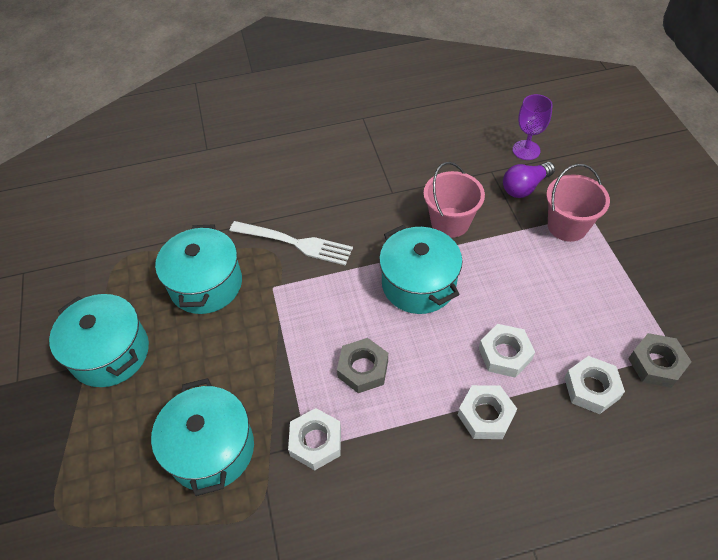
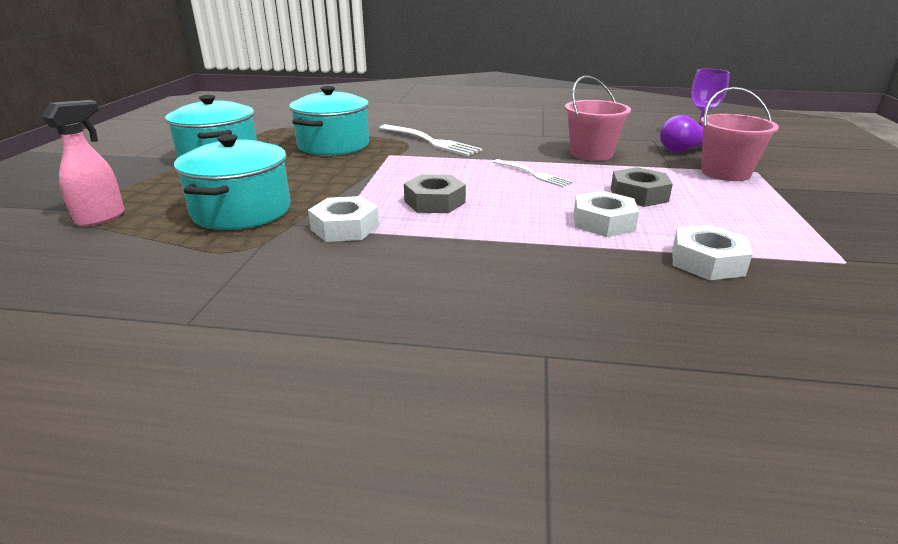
camera: 20 degrees right, 25 degrees down
turquoise pot [379,225,462,314] -> white fork [493,159,573,187]
white nut [458,385,517,439] -> none
grey nut [628,333,692,388] -> grey nut moved to [611,167,673,207]
none -> pink spray bottle [42,100,125,227]

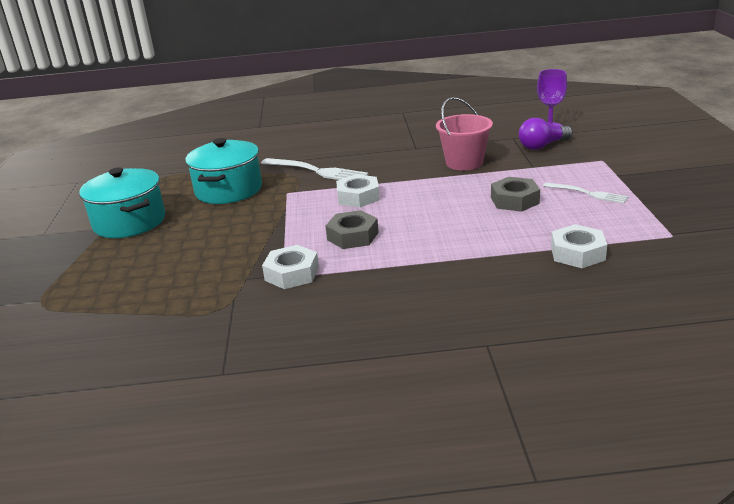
camera: 10 degrees left, 0 degrees up
pink spray bottle [42,100,125,227] -> none
turquoise pot [174,134,291,230] -> none
white fork [493,159,573,187] -> white fork moved to [543,182,628,204]
white nut [574,191,639,237] -> white nut moved to [336,174,380,208]
pink bucket [701,87,779,181] -> none

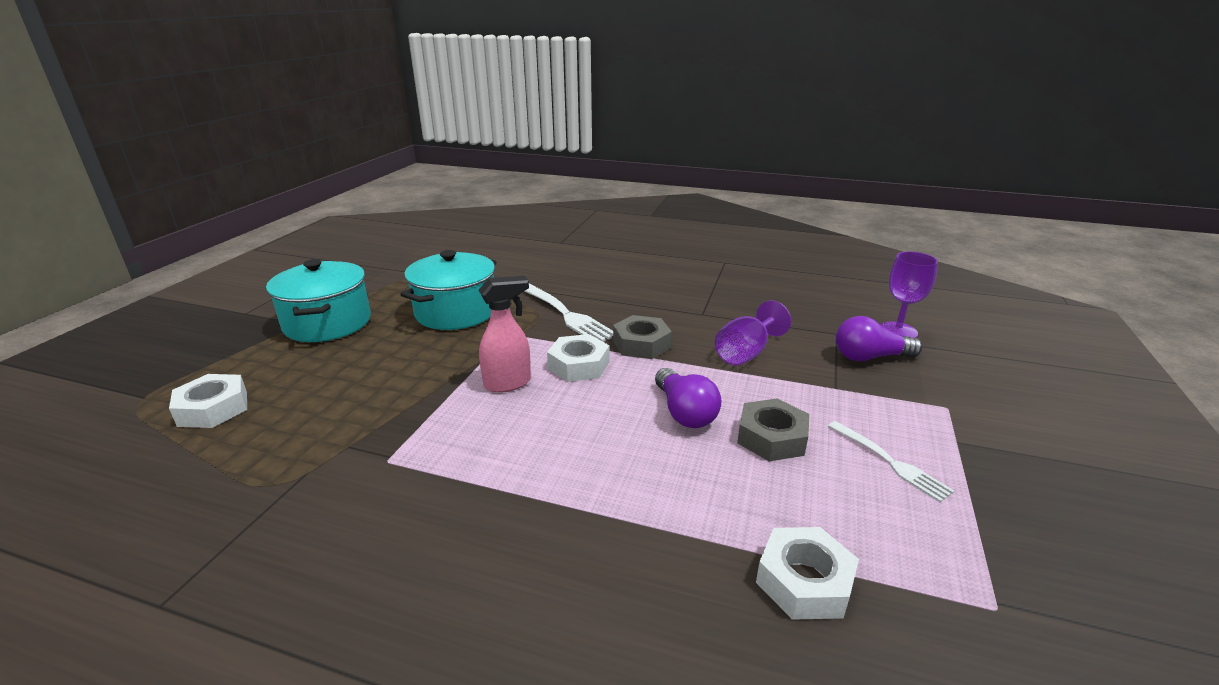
camera: 20 degrees right, 0 degrees up
white nut [262,245,319,289] -> white nut moved to [169,374,247,428]
grey nut [326,210,379,249] -> grey nut moved to [613,315,672,359]
pink bucket [436,97,493,171] -> purple goblet [715,300,791,365]
none -> pink spray bottle [479,276,531,393]
none -> purple light bulb [655,368,722,428]

